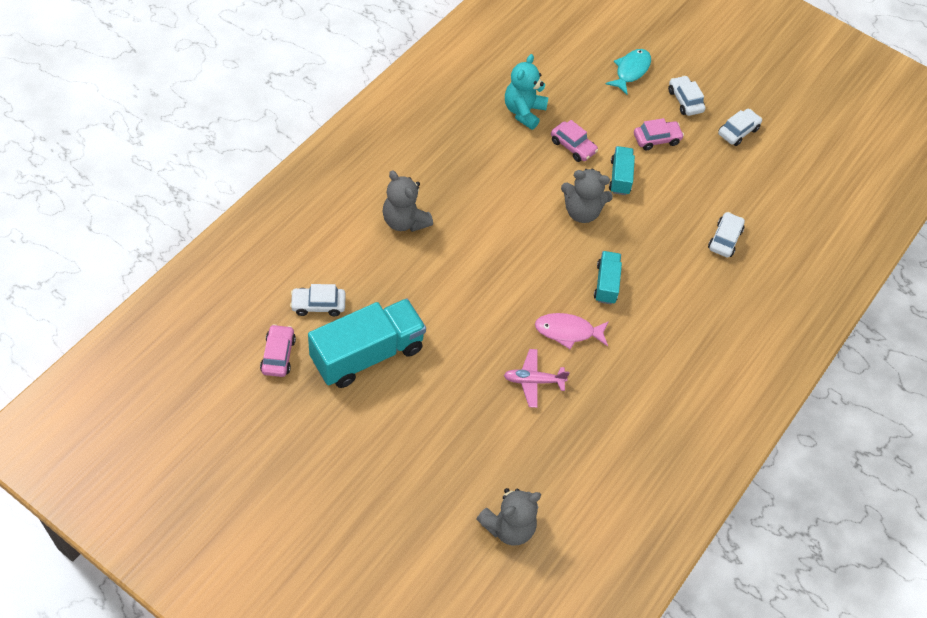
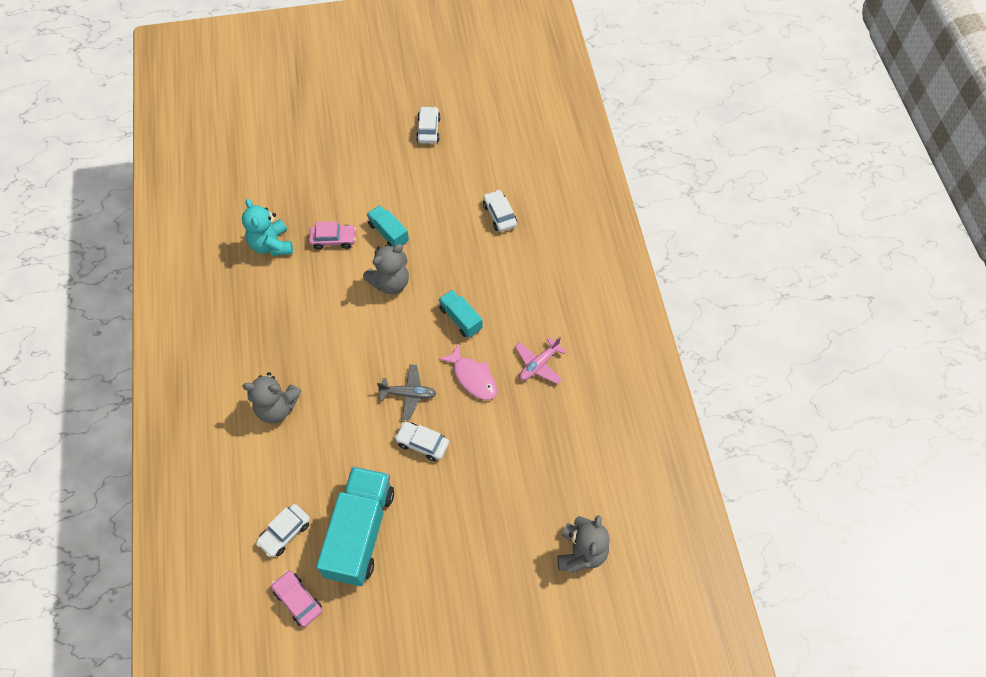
camera: 40 degrees left, 5 degrees up
pink plane [504,349,570,408] -> pink plane moved to [515,337,567,384]
pink fish [535,313,609,349] -> pink fish turned 90 degrees counterclockwise [438,343,497,400]
turquoise fish [606,49,651,95] -> none
pink car [634,118,684,150] -> none
white car [668,75,706,116] -> white car moved to [394,422,449,461]
none -> grey plane [377,365,437,420]

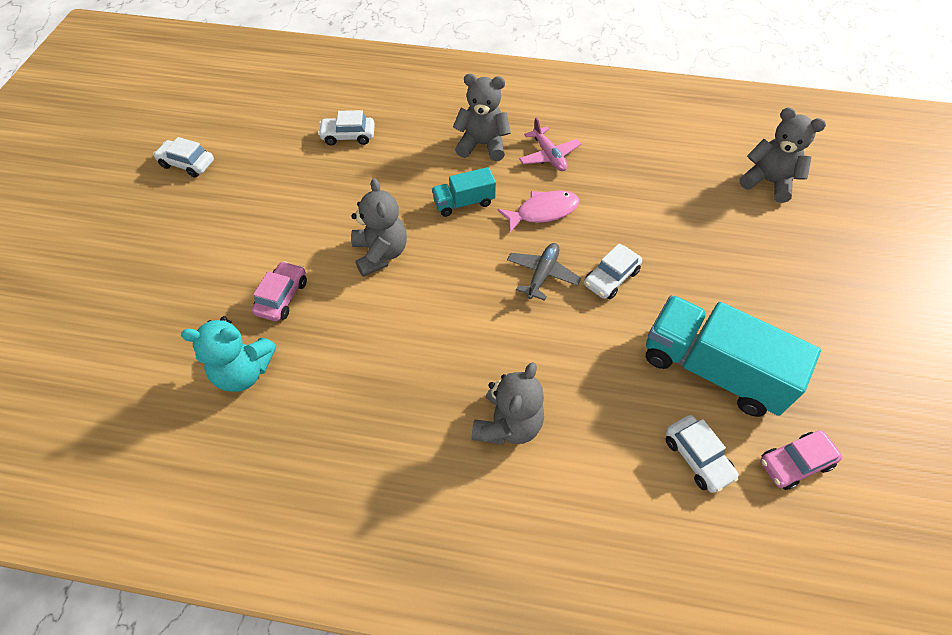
camera: 70 degrees left, 5 degrees down
turquoise truck [367,205,409,247] -> none
none -> grey teddy bear [453,74,511,161]

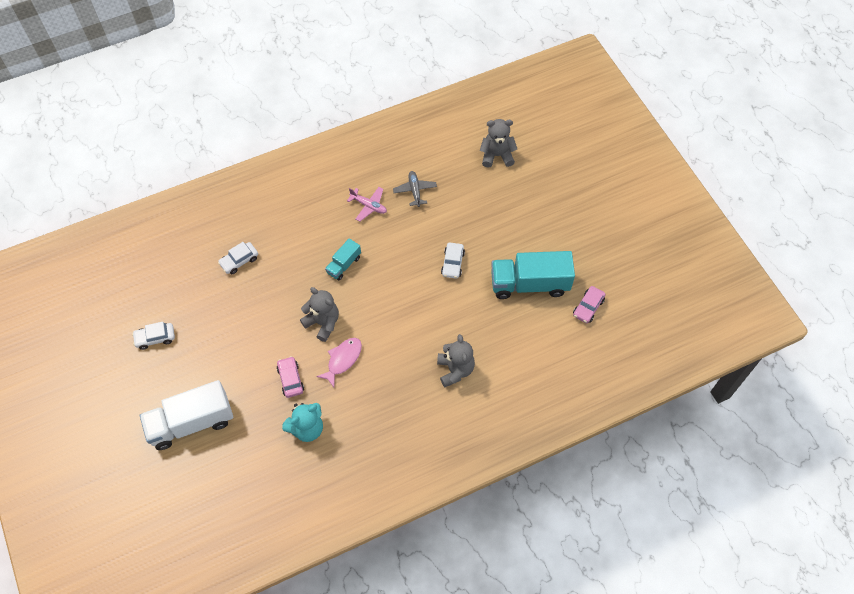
camera: 35 degrees left, 5 degrees up
grey teddy bear [453,74,511,161] -> none
pink fish [497,190,580,233] -> pink fish moved to [316,338,362,387]
grey plane [507,243,581,301] -> grey plane moved to [393,171,437,207]
white car [666,415,739,493] -> none
none -> white truck [140,380,233,450]

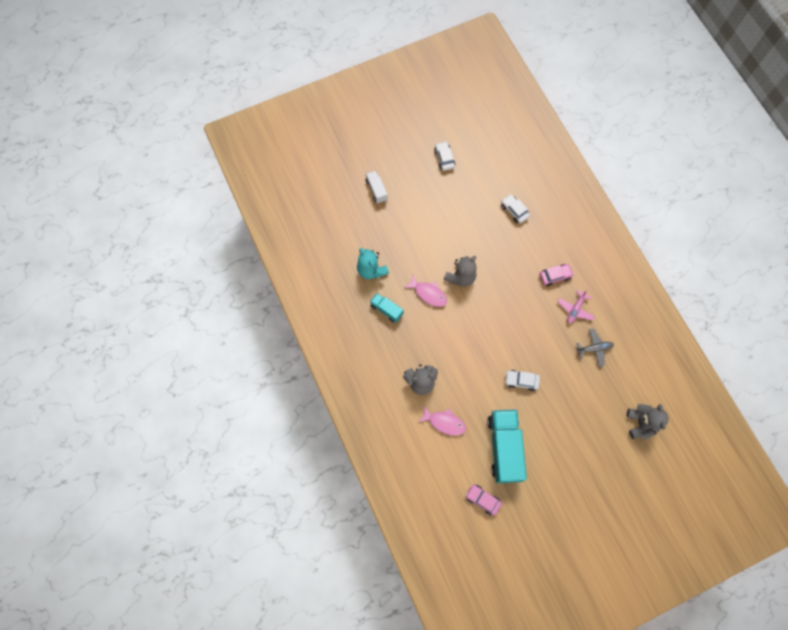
camera: 90 degrees right, 10 degrees up
white truck [140,380,233,450] -> white truck [366,171,388,204], size x0.51
pink car [276,356,304,398] -> pink car moved to [540,264,574,286]
turquoise truck [325,238,361,281] -> turquoise truck moved to [370,293,404,323]
none -> pink fish [418,406,466,436]

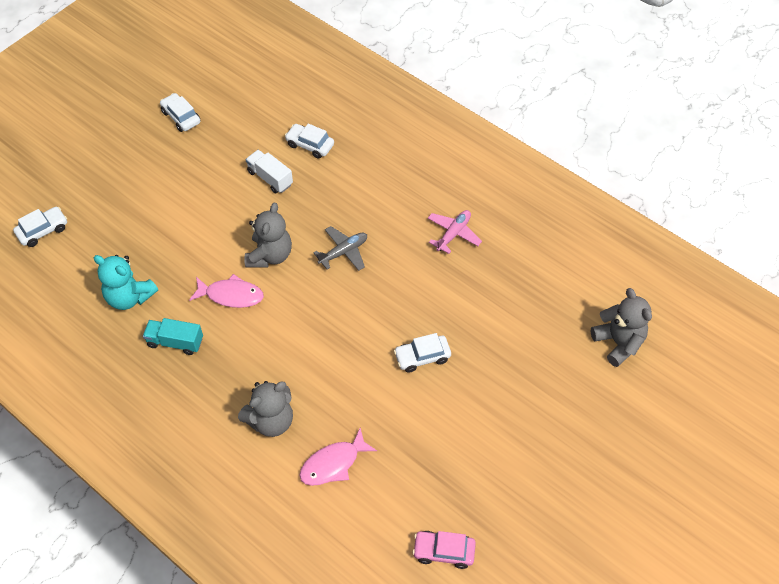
camera: 25 degrees left, 15 degrees down
white truck [366,171,388,204] -> white truck moved to [245,150,293,194]
pink fish [418,406,466,436] -> pink fish turned 150 degrees clockwise [299,428,377,486]
turquoise truck [487,409,527,483] -> none
pink car [540,264,574,286] -> none
pink plane [558,290,595,324] -> pink plane turned 150 degrees counterclockwise [428,210,482,254]
grey plane [576,328,614,367] -> grey plane moved to [314,226,367,271]
none -> white car [13,207,67,247]

